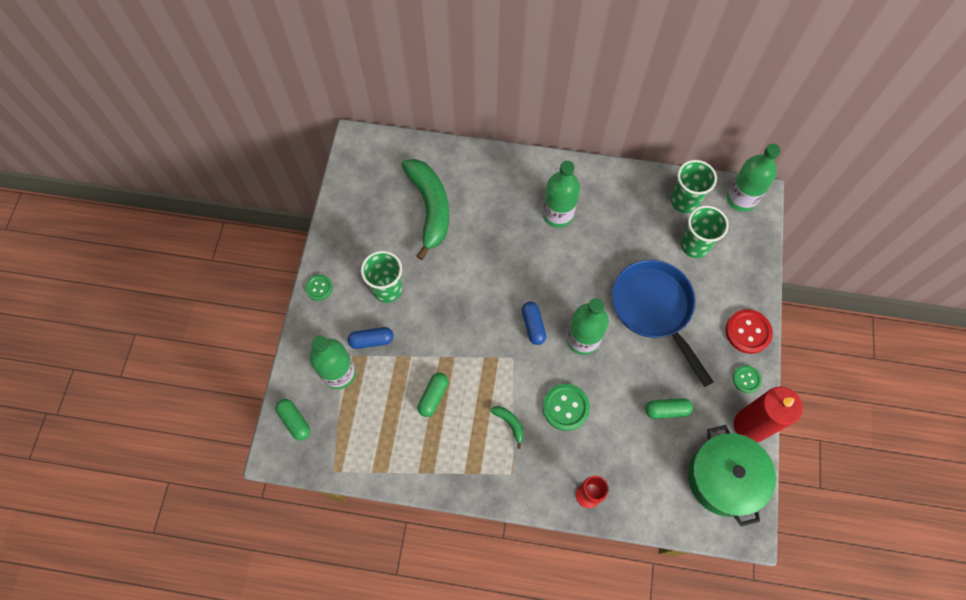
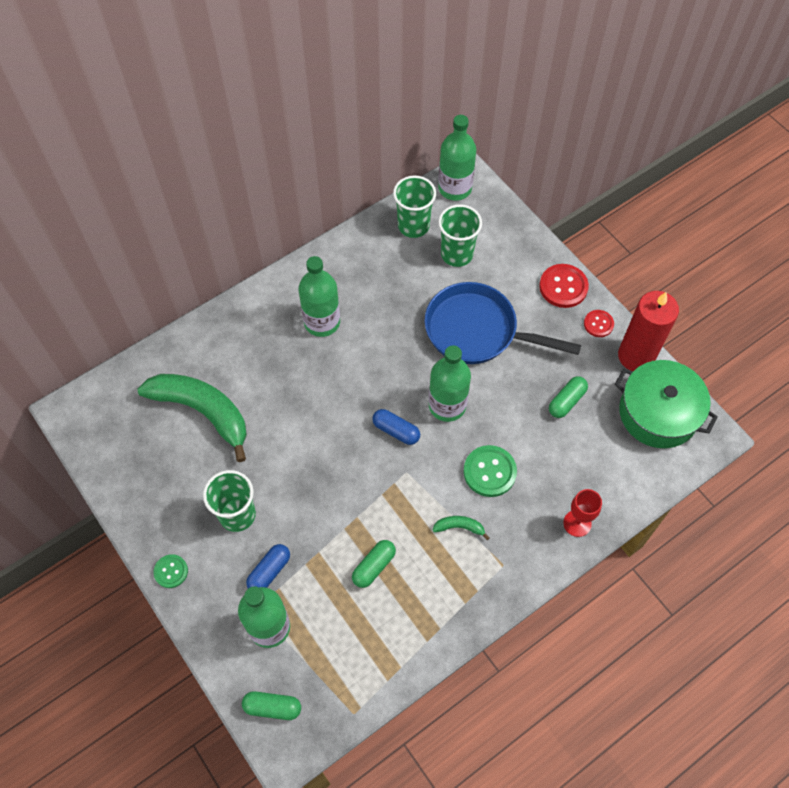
camera: 45 degrees left, 5 degrees down
green capsule [418,373,448,417] -> green capsule turned 60 degrees clockwise [352,540,396,588]
green button [733,365,762,393] -> red button [584,310,614,337]

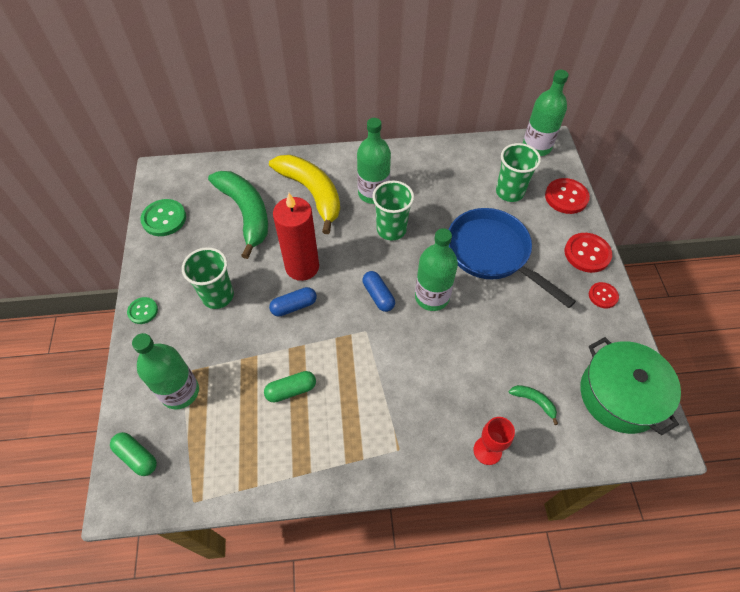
camera: 30 degrees right, 5 degrees down
blue capsule [246,544,290,588] -> blue capsule moved to [269,287,317,317]
green cup [393,175,436,238] -> green cup moved to [372,180,414,240]
green banana [432,516,489,540] -> green banana moved to [509,385,558,425]
green button [464,445,517,497] -> green button moved to [140,199,186,236]
green capsule [549,376,588,418] -> none
red candle [618,291,679,371] -> red candle moved to [273,193,319,281]
none -> yellow banana [269,155,340,234]
none -> red button [545,178,590,214]

